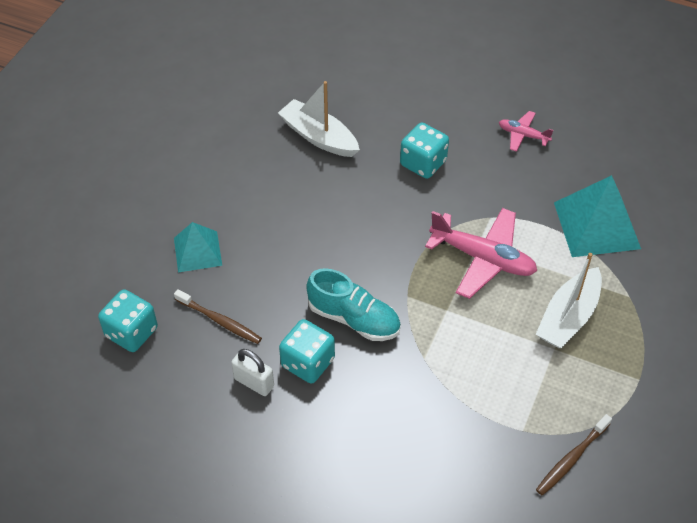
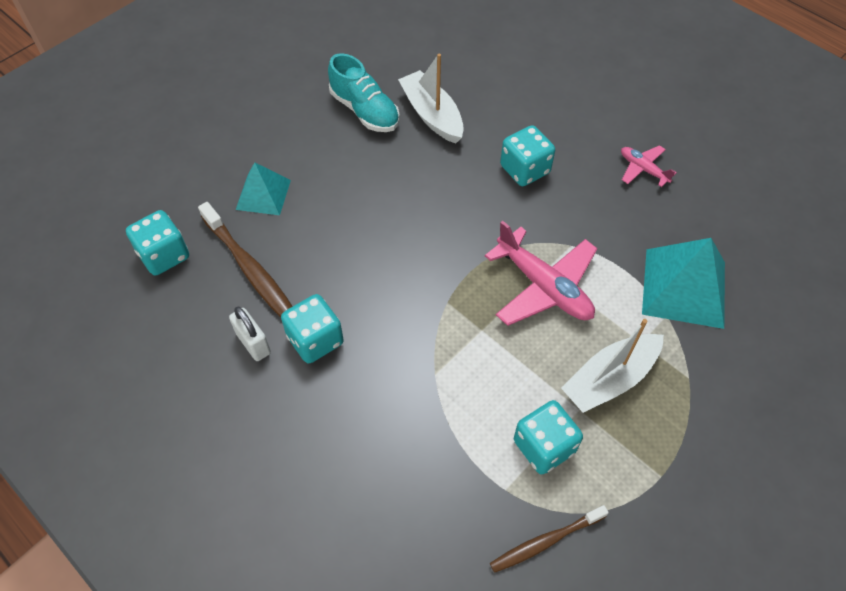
camera: 20 degrees right, 5 degrees up
brown toothbrush [174,289,262,344] -> brown toothbrush [198,202,293,317], size x1.56
turquoise shoe [306,268,401,341] -> turquoise shoe moved to [328,53,400,132]
none -> turquoise dice [514,400,583,474]

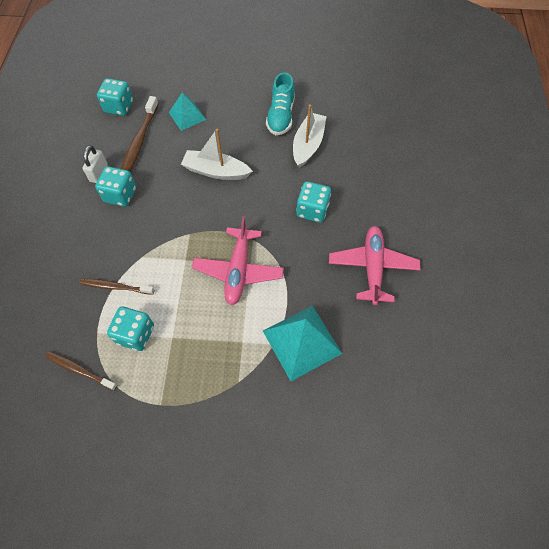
camera: 50 degrees right, 5 degrees up
white boat [561,319,664,413] -> white boat moved to [181,129,253,180]
pink plane [621,145,677,187] -> pink plane [329,226,421,305], size x1.89
none -> brown toothbrush [80,279,154,295]

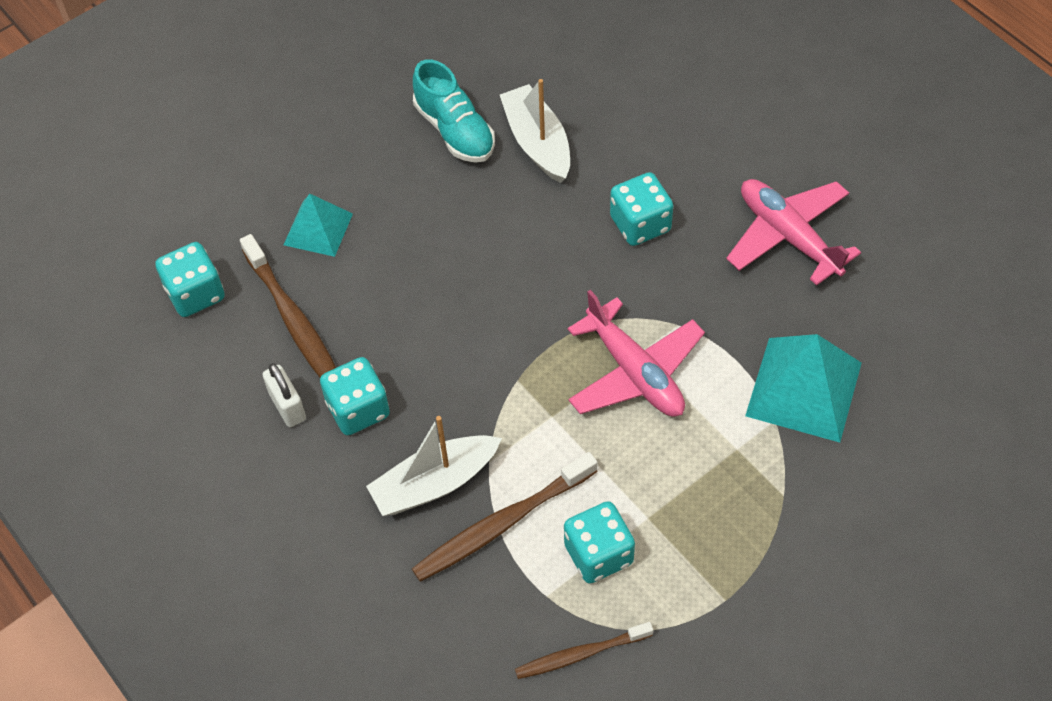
camera: 40 degrees left, 5 degrees down
brown toothbrush [80,279,154,295] -> brown toothbrush [412,452,598,582], size x1.56
white boat [181,129,253,180] -> white boat moved to [366,416,502,516]

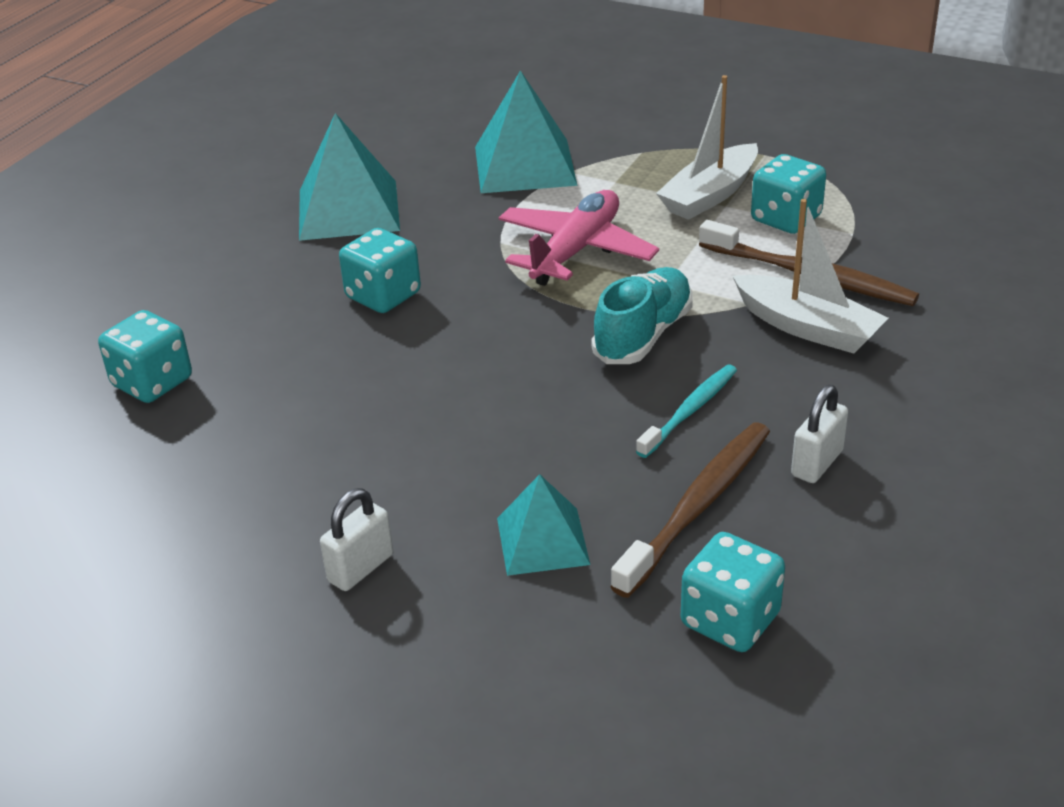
camera: 115 degrees left, 20 degrees down
turquoise dice [320,357,390,435] -> turquoise dice moved to [98,310,192,403]
turquoise shoe [413,59,495,163] -> turquoise shoe moved to [592,267,693,364]
white boat [500,79,570,183] -> white boat moved to [656,75,758,220]
brown toothbrush [515,622,653,679] -> none
pink plane [726,179,861,286] -> turquoise pyramid [299,113,400,241]
none -> white padlock [320,488,393,591]
none -> turquoise toothbrush [636,365,737,458]

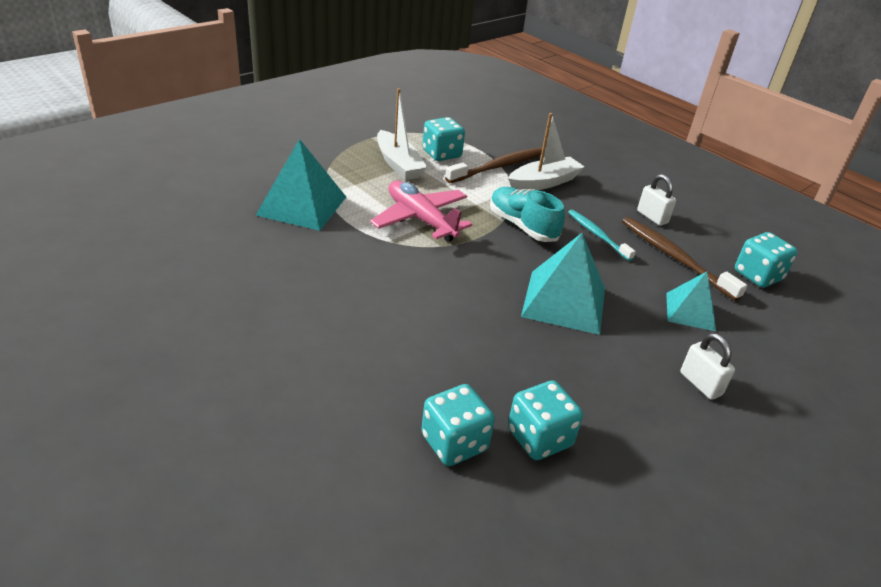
camera: 75 degrees left, 0 degrees up
turquoise pyramid [299,113,400,241] -> turquoise pyramid moved to [521,233,605,335]
turquoise dice [339,228,421,313] -> turquoise dice moved to [508,380,583,460]

